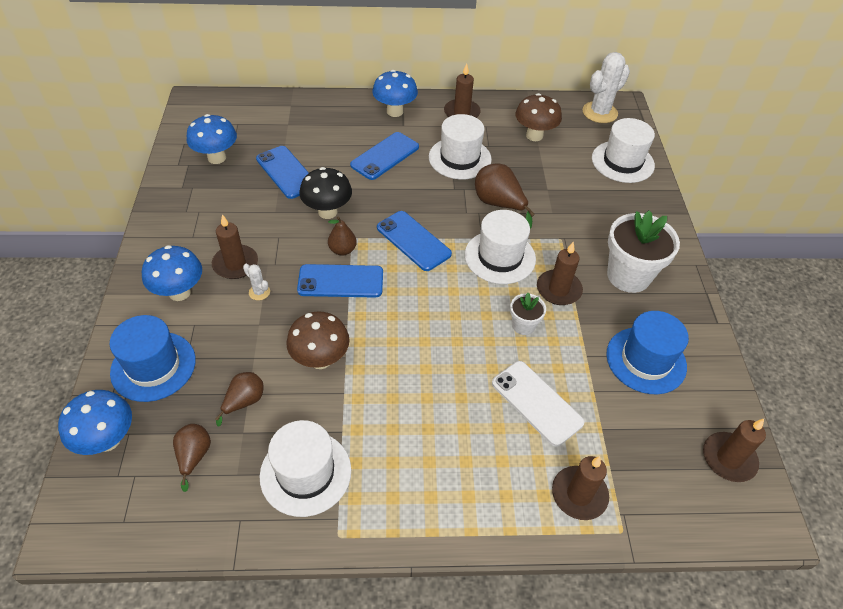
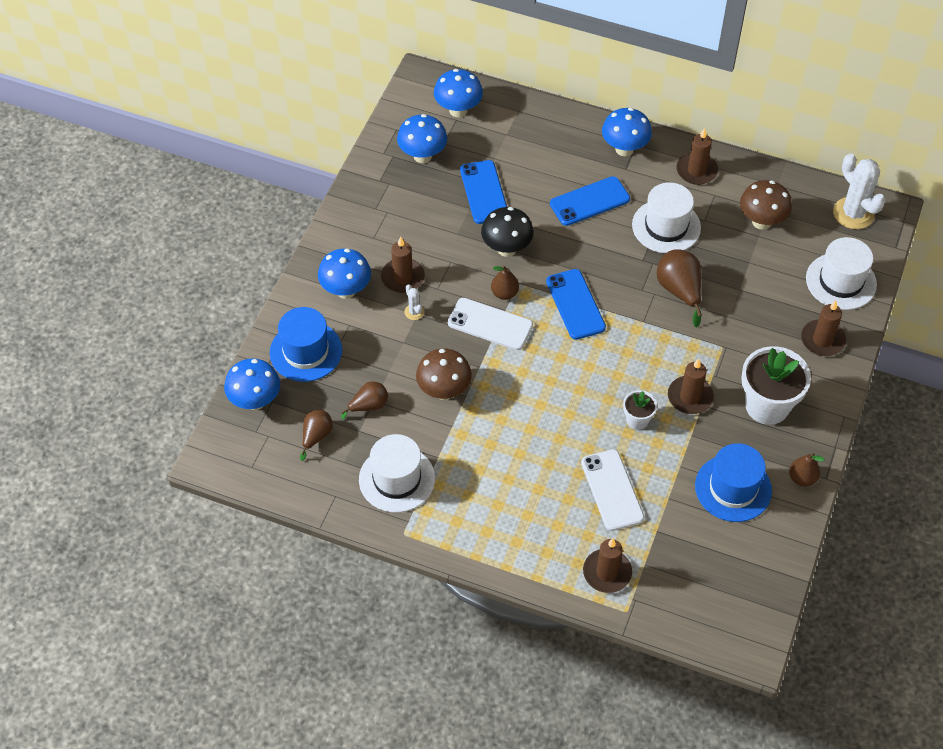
camera: 25 degrees right, 5 degrees up
blue phone [297,264,383,298] -> white phone [448,298,533,350]
white hat [465,210,536,284] -> none
white cactus [583,52,630,123] -> white cactus turned 75 degrees clockwise [833,153,885,229]
brown candle [703,419,766,482] -> brown candle moved to [801,300,846,356]
none -> blue mushroom [434,69,483,117]
none -> brown pear [789,453,825,487]

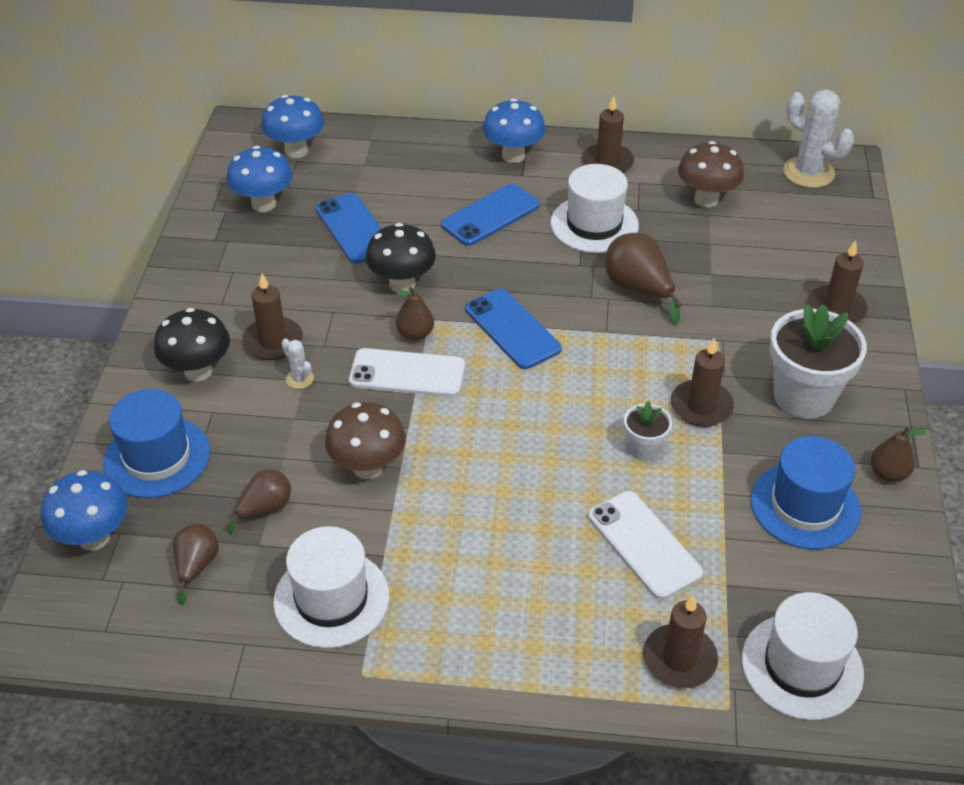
camera: 15 degrees left, 10 degrees down
blue mushroom [318,249,371,299] -> black mushroom [154,308,230,382]
white hat [806,237,877,310] -> white hat moved to [742,592,864,720]

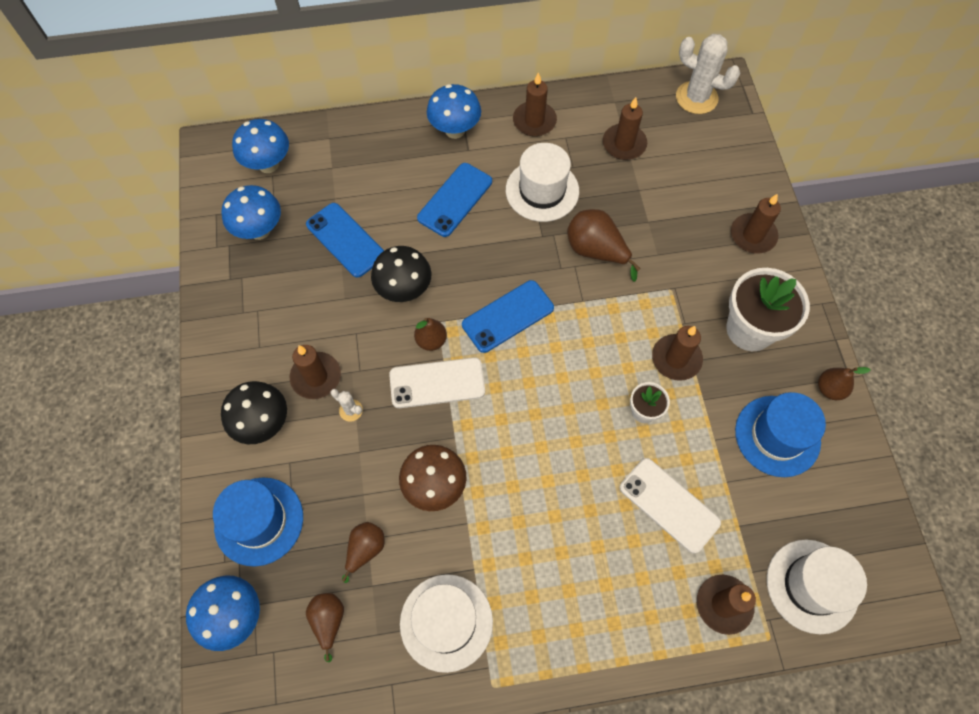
camera: 15 degrees left, 20 degrees up
blue phone [465,289,562,369] -> blue phone turned 75 degrees counterclockwise [462,280,554,353]
brown mushroom [678,141,744,208] -> brown candle [603,97,647,160]

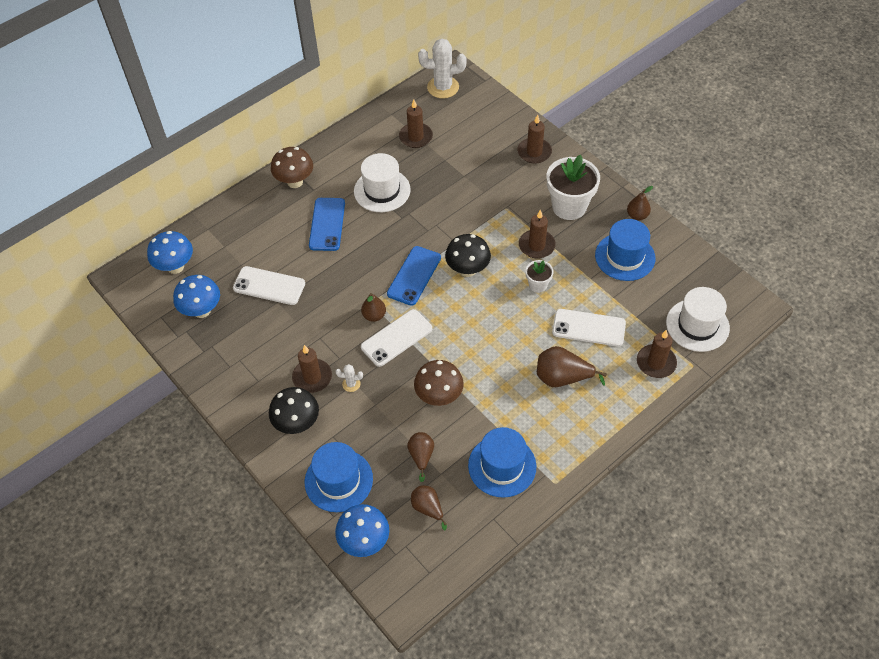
camera: 30 degrees left, 10 degrees down
blue phone [306,203,384,278] -> white phone [233,266,305,305]
black mushroom [371,246,431,302] -> black mushroom moved to [445,234,491,277]
white hat [400,574,493,673] -> blue hat [468,427,536,498]
blue mushroom [427,84,481,139] -> brown mushroom [271,147,313,188]
brown candle [513,72,557,137] -> none
brown pear [567,209,641,282] -> brown pear moved to [537,346,607,387]

